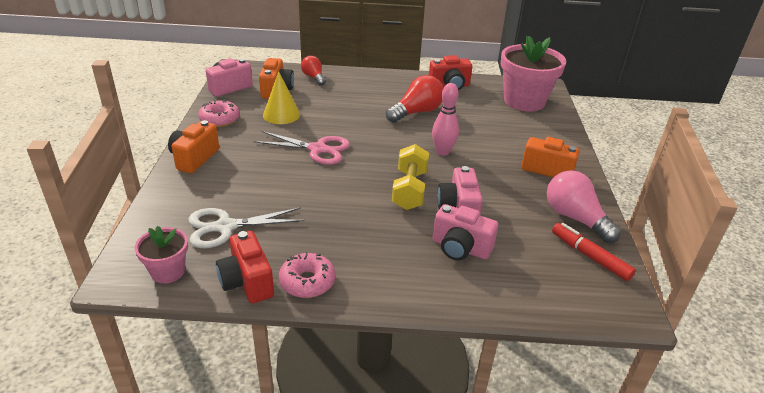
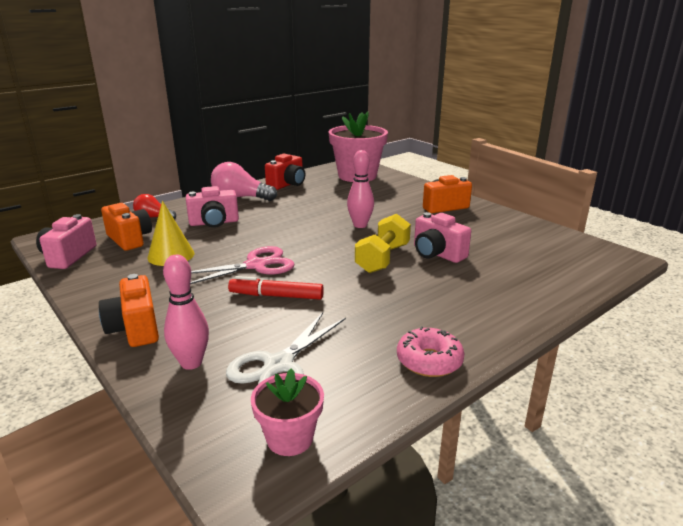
camera: 40 degrees left, 10 degrees down
pink donut [198,99,240,127] -> none
red camera [216,231,274,303] -> none
red light bulb [386,75,443,123] -> none
yellow dumbbell [392,144,429,210] -> yellow dumbbell turned 60 degrees clockwise [355,214,411,273]
pink camera [433,204,498,260] -> pink camera moved to [186,186,239,228]
pink light bulb [547,170,621,243] -> pink light bulb moved to [211,162,277,201]
red marker [552,223,636,281] -> red marker moved to [228,276,324,300]
none -> pink bowling pin [163,255,209,370]

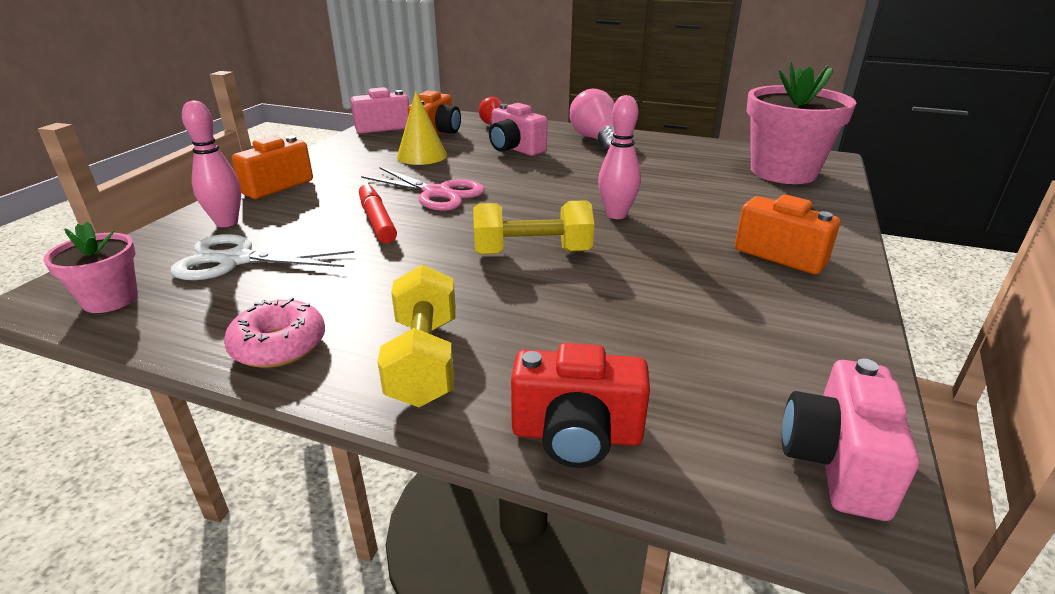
camera: 60 degrees right, 5 degrees up
red camera [265,154,305,190] -> red camera moved to [511,343,650,468]
pink camera [414,212,471,263] -> pink camera moved to [782,359,919,521]
none -> yellow dumbbell [378,265,456,407]

